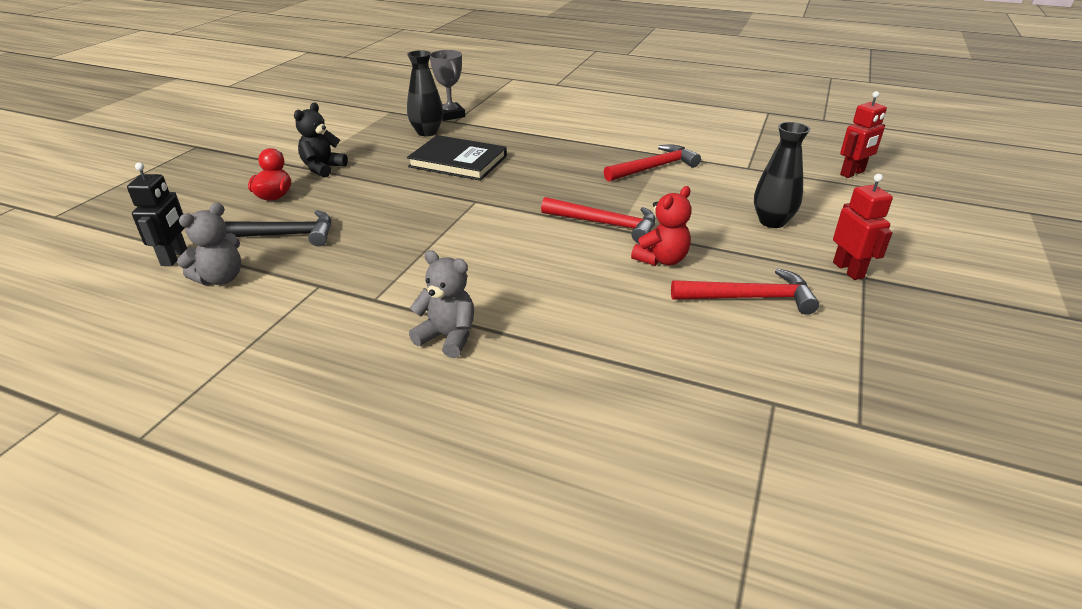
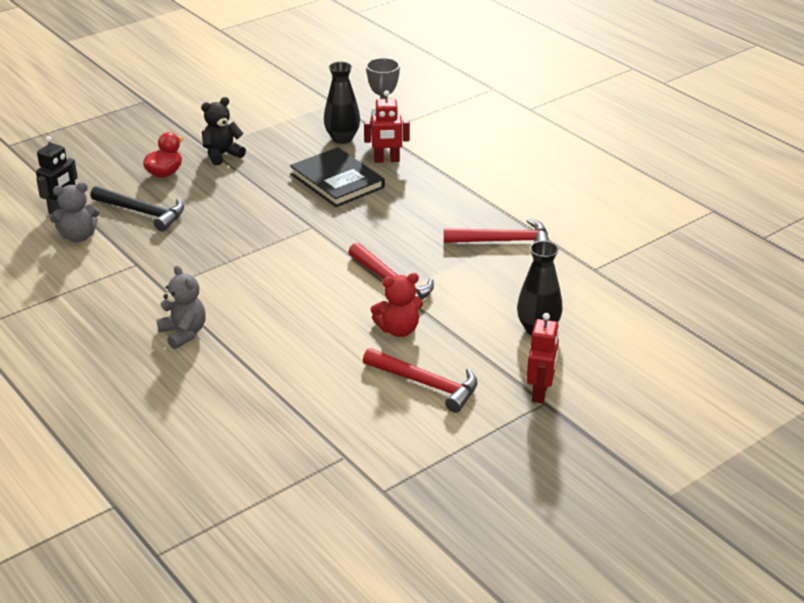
camera: 30 degrees right, 0 degrees up
red robot [840,91,887,178] -> red robot moved to [364,90,410,163]

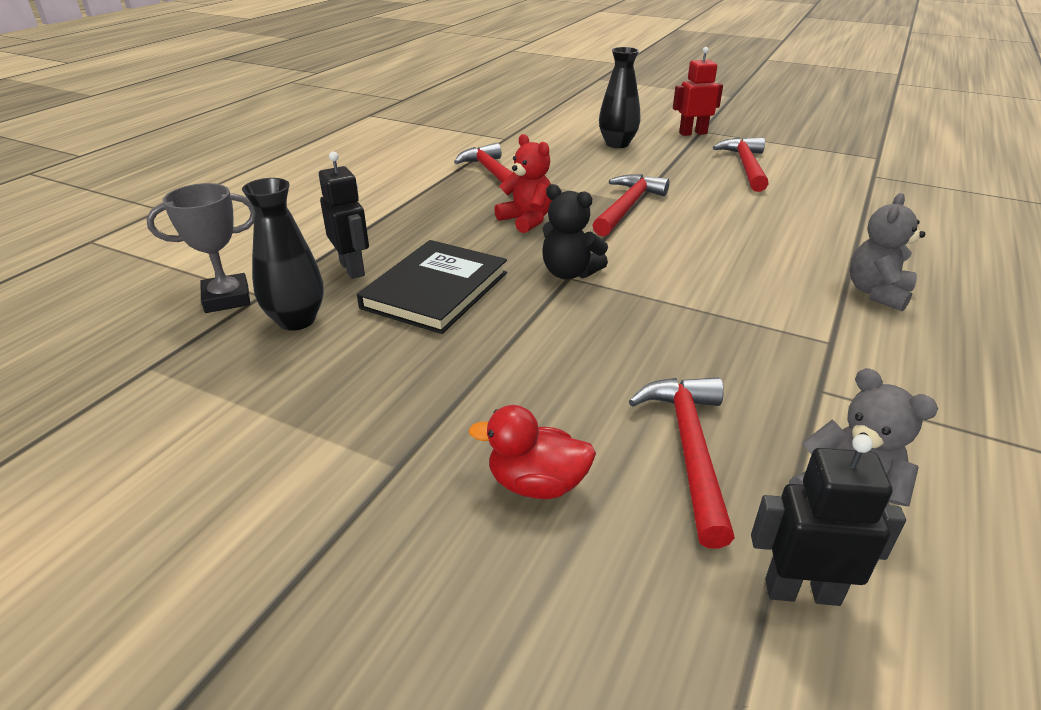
camera: 115 degrees left, 0 degrees up
black hammer [90,186,184,231] -> red hammer [629,378,735,549]
black teddy bear [201,97,246,165] -> black teddy bear moved to [542,184,608,279]
red robot [364,90,410,163] -> black robot [319,151,369,279]
red teddy bear [371,273,423,337] -> red teddy bear moved to [494,134,552,233]

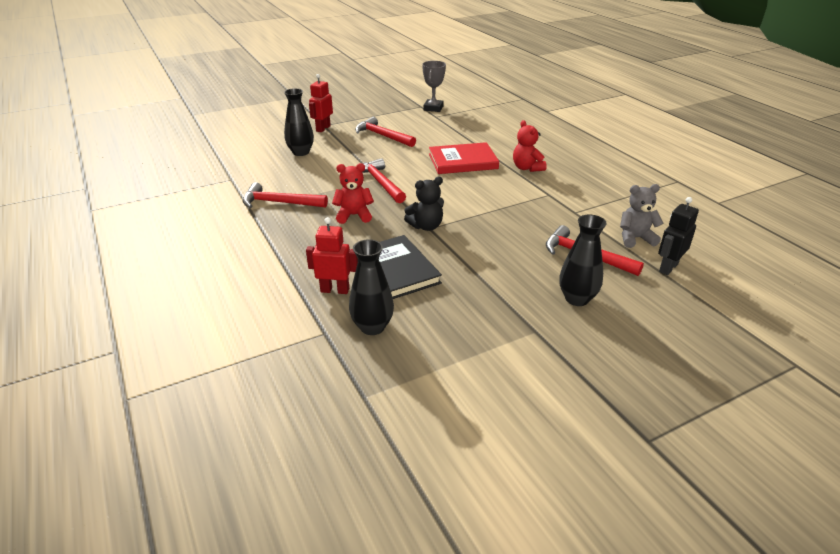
camera: 55 degrees left, 0 degrees up
grey trophy [146,183,255,313] -> grey trophy moved to [422,61,446,112]
black robot [319,151,369,279] -> red robot [306,217,358,294]
red duck [468,405,596,499] -> black vase [559,214,607,306]
grey teddy bear [850,193,925,311] -> red teddy bear [513,120,547,172]
none -> red book [429,142,499,174]

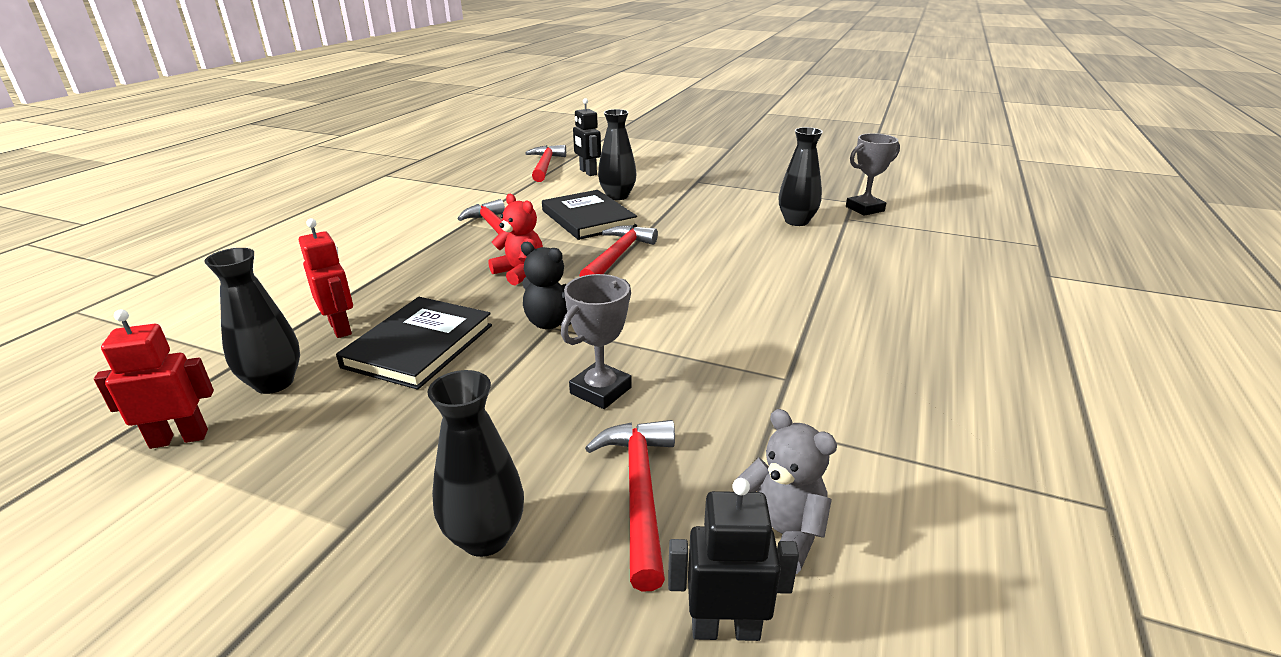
camera: 50 degrees right, 5 degrees down
red robot [309,74,333,132] -> red robot moved to [94,309,214,449]
red hammer [355,117,416,147] -> red hammer moved to [525,145,566,182]
red book [429,142,499,174] -> none
red teddy bear [513,120,547,172] -> none
none -> black book [542,190,637,240]
none -> grey trophy [561,274,632,409]
none -> black robot [573,98,601,176]
none -> black vase [779,127,823,226]

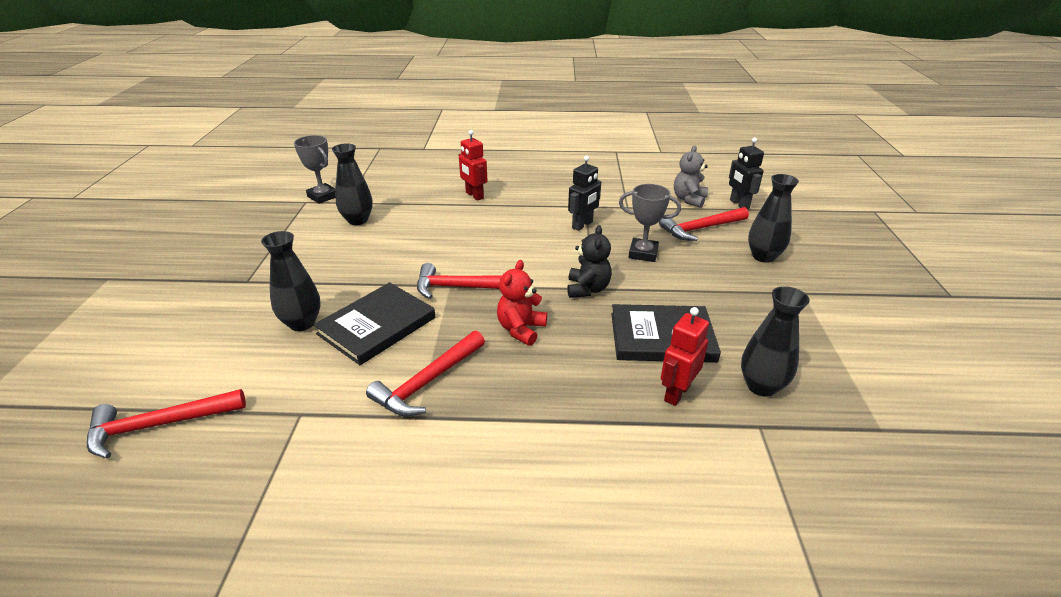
camera: 110 degrees left, 5 degrees up
red robot [94,309,214,449] -> red robot moved to [459,130,488,200]
black robot [573,98,601,176] -> black robot moved to [568,156,601,231]

